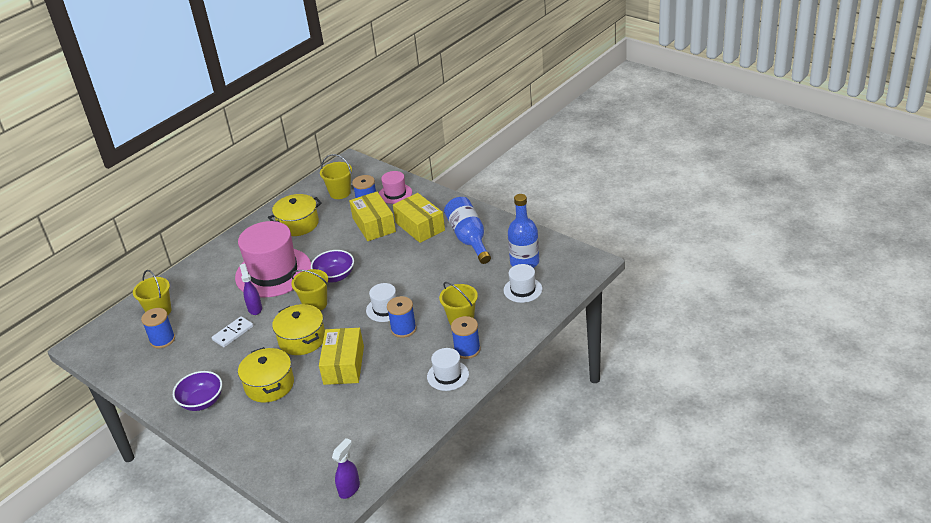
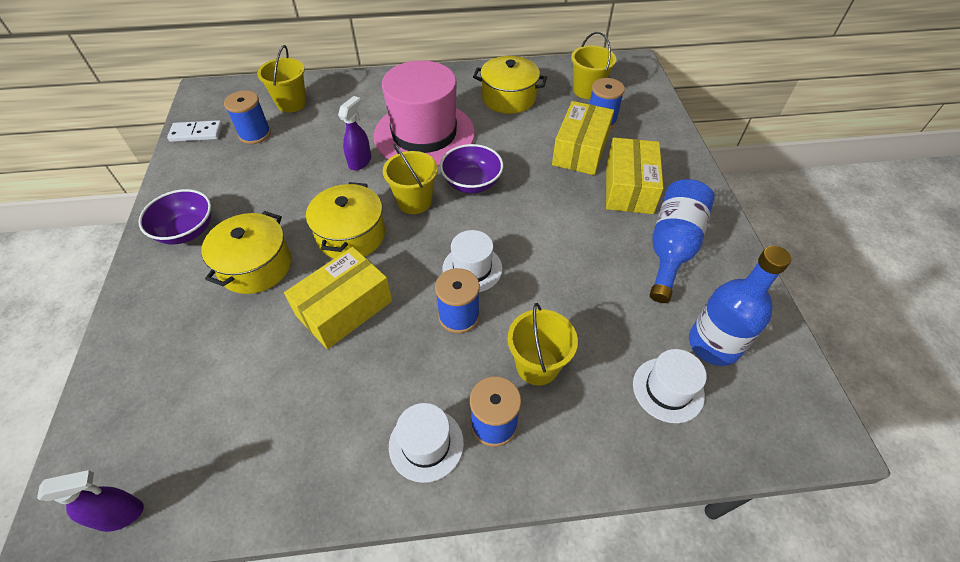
camera: 40 degrees right, 15 degrees up
white domino [212,316,253,347] -> white domino moved to [167,120,223,142]
pink hat [379,171,412,204] -> none

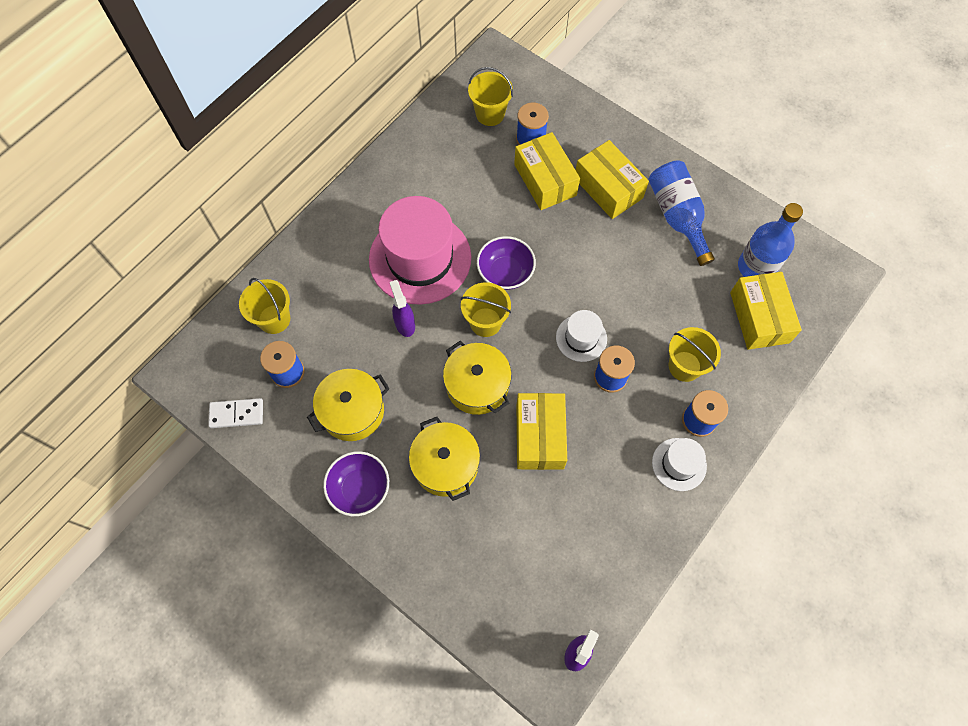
camera: 45 degrees left, 15 degrees up
white domino [167,120,223,142] -> white domino turned 45 degrees clockwise [208,398,263,428]
yellow pot [473,56,547,114] -> yellow pot moved to [307,369,390,441]
white hat [633,349,707,423] -> yellow box [730,272,802,350]

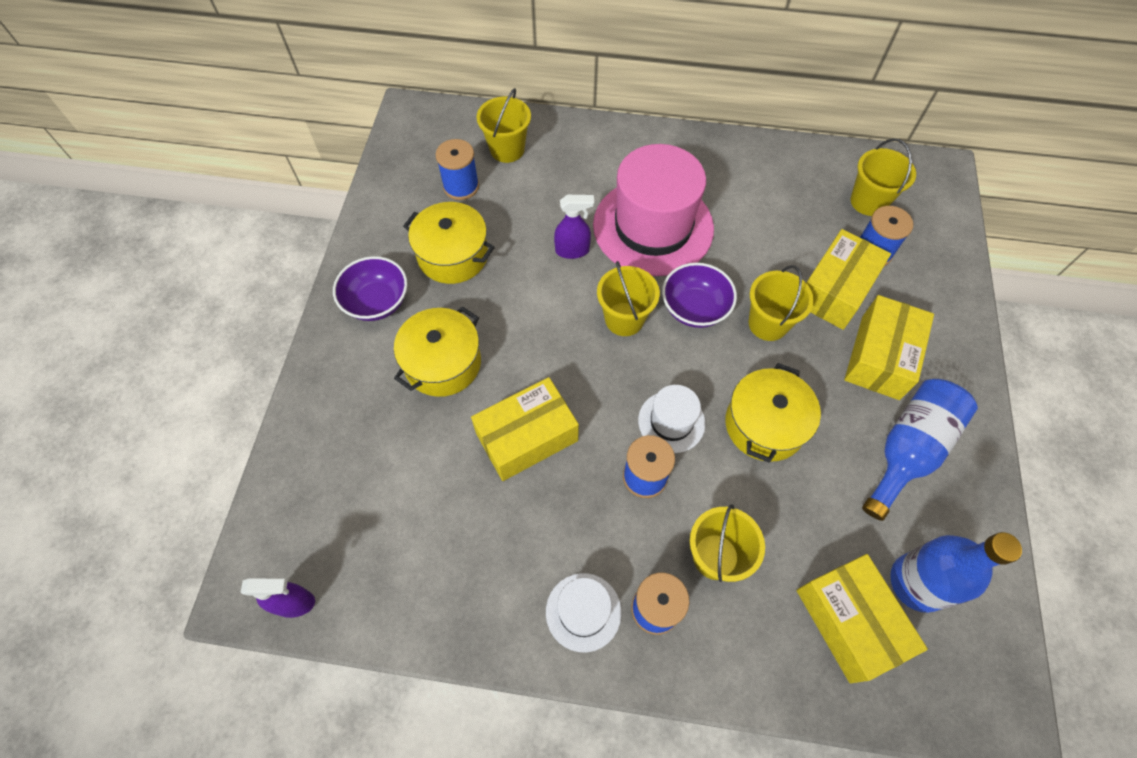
camera: 60 degrees right, 5 degrees down
white domino [208,398,263,428] -> none
purple spray bottle [390,280,415,337] -> purple spray bottle turned 45 degrees clockwise [554,195,594,259]
yellow pot [443,341,512,415] -> yellow pot moved to [725,363,821,463]
yellow box [730,272,802,350] -> yellow box turned 75 degrees counterclockwise [796,554,928,683]
none -> yellow bucket [748,265,814,341]

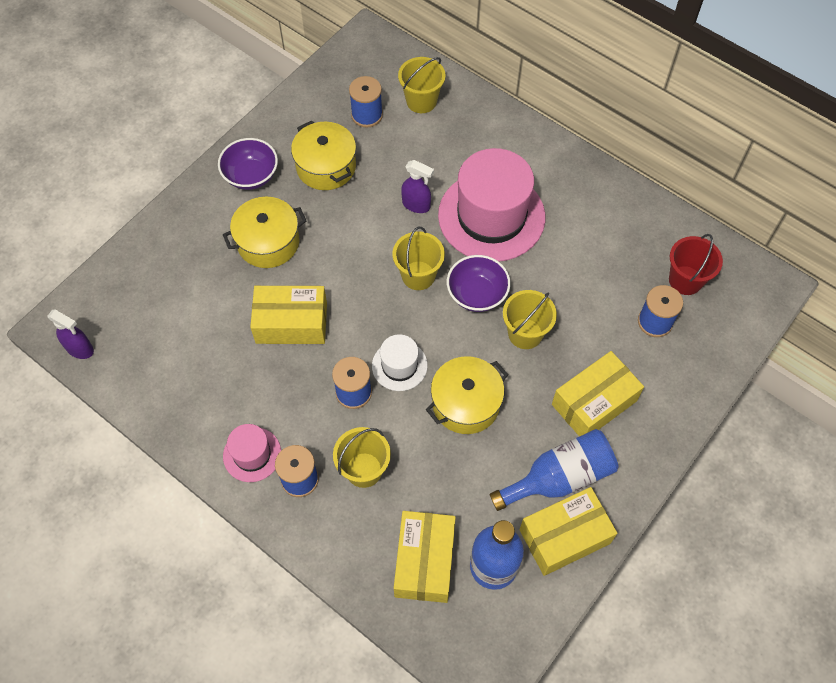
camera: 30 degrees right, 0 degrees up
white hat [546,573,622,652] -> pink hat [223,424,281,482]
yellow box [806,229,891,330] -> yellow box moved to [519,487,617,576]
yellow bucket [851,138,916,216] -> red bucket [669,234,723,295]

